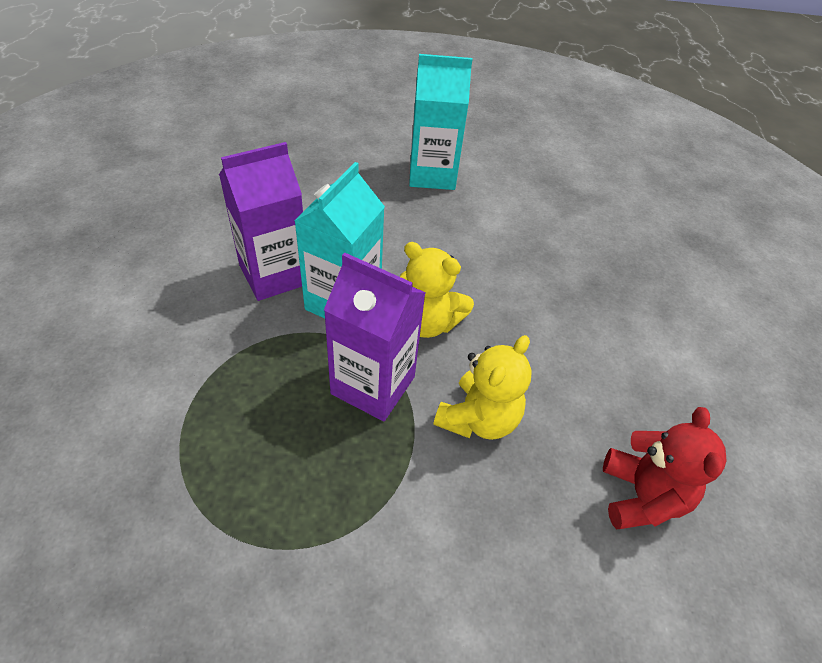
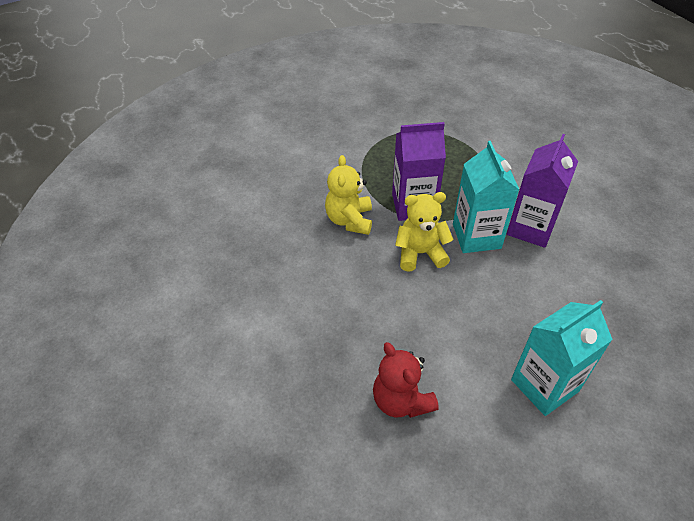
camera: 150 degrees right, 0 degrees up
red teddy bear [603,407,727,529] -> red teddy bear moved to [373,342,439,418]

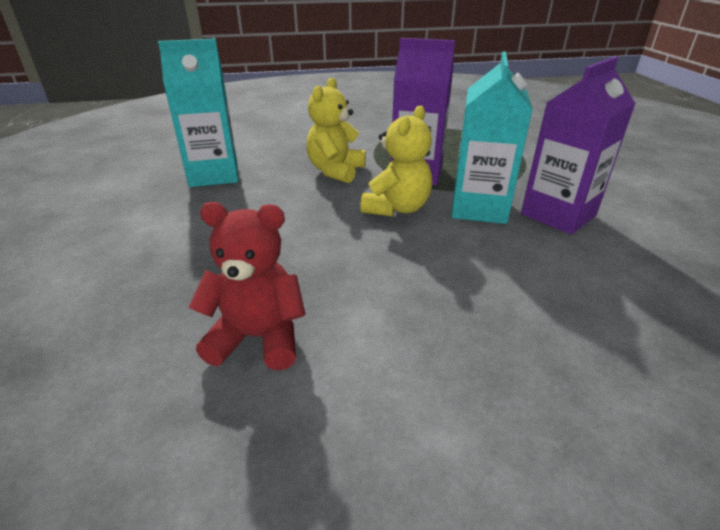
camera: 20 degrees right, 15 degrees down
red teddy bear [373,342,439,418] -> red teddy bear turned 105 degrees clockwise [189,202,306,370]
yellow teddy bear [395,192,454,272] -> yellow teddy bear turned 105 degrees clockwise [360,106,432,217]
turquoise carton [511,300,613,416] -> turquoise carton moved to [158,39,238,187]

